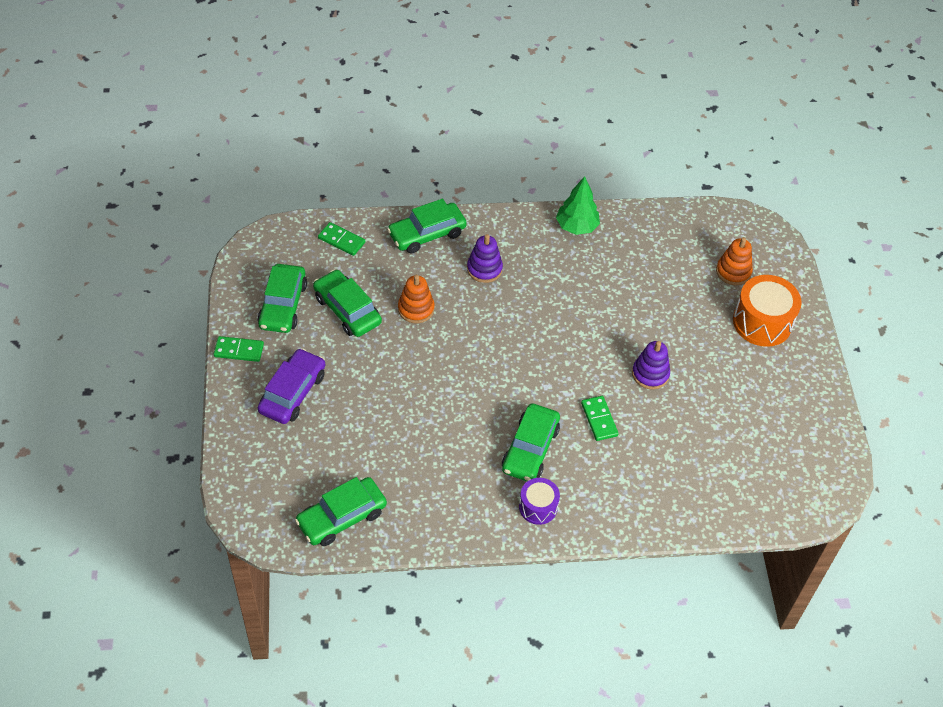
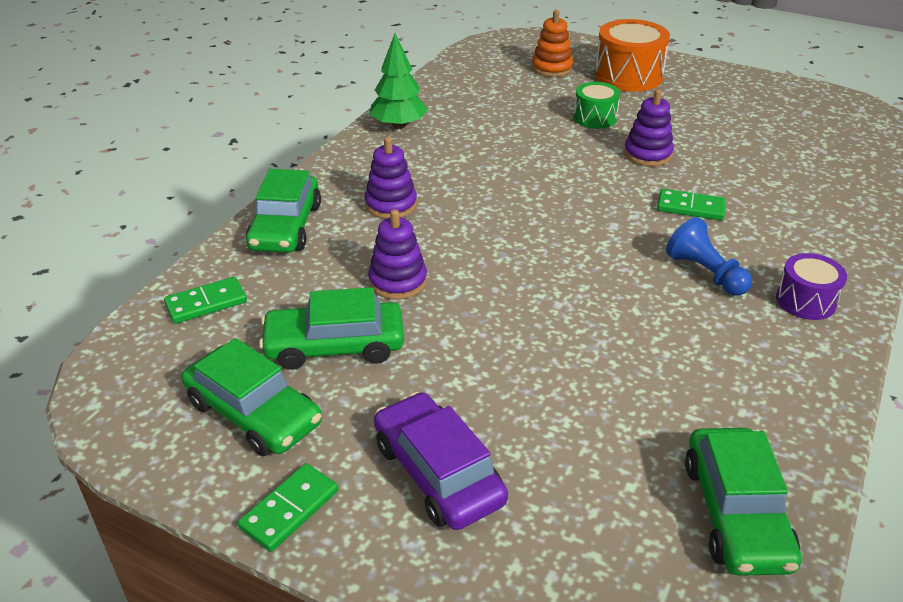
camera: 55 degrees left, 15 degrees down
orange stacking toy [398,275,435,323] -> purple stacking toy [368,209,427,300]
green car [502,403,560,481] -> blue pawn [666,217,752,296]
none -> green drum [574,82,620,129]

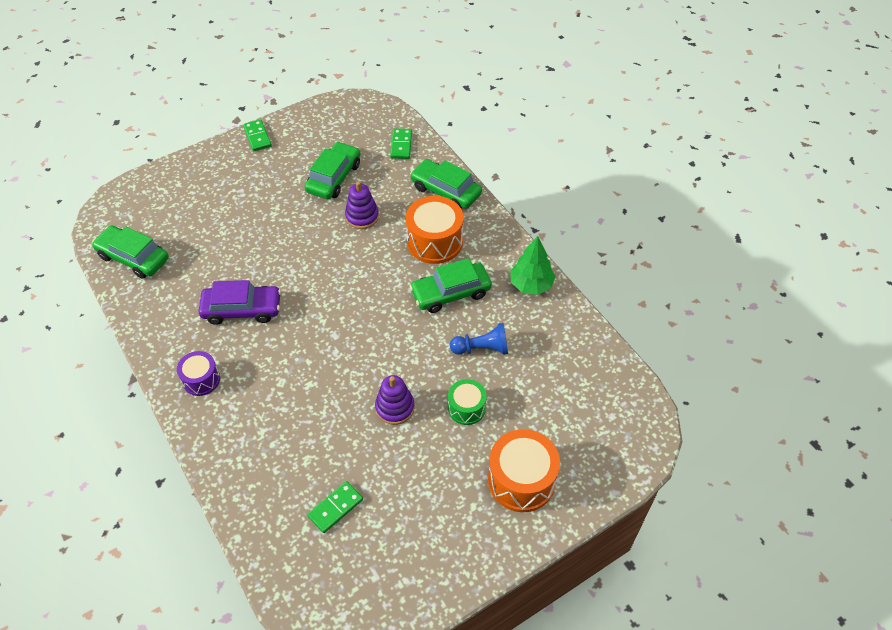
camera: 120 degrees right, 15 degrees up
green car [182,338,322,456] -> green car moved to [409,258,492,313]
purple stacking toy [365,137,417,219] -> orange drum [406,196,463,264]
purple car [374,392,508,530] -> purple car moved to [198,280,281,325]
orange stacking toy [532,10,573,77] -> none
green domino [657,189,726,220] -> green domino moved to [307,481,363,533]
blue pawn [666,217,752,296] -> blue pawn moved to [450,323,508,355]

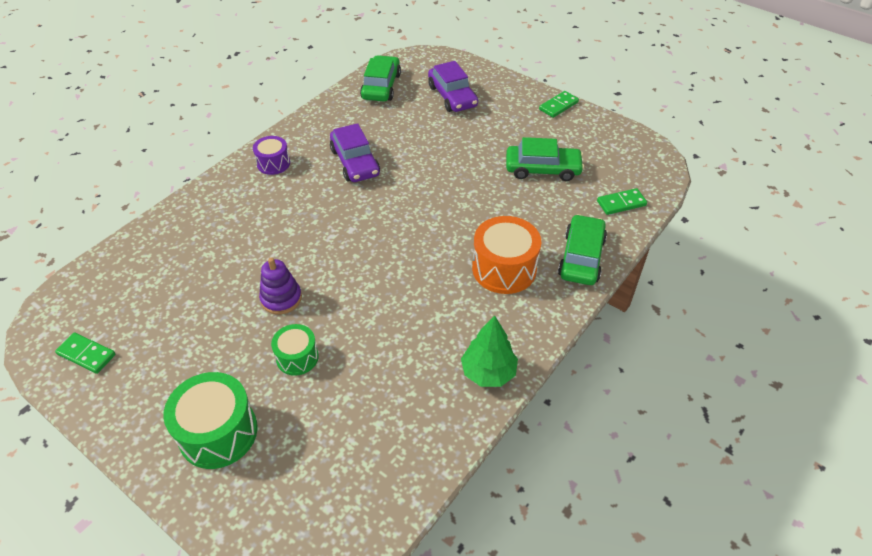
camera: 70 degrees right, 5 degrees down
green domino [307,481,363,533] -> green domino moved to [55,332,115,374]
purple stacking toy [345,181,379,229] -> none
green car [409,258,492,313] -> none
blue pawn [450,323,508,355] -> none
orange drum [488,429,560,512] -> green drum [163,372,258,469]
none -> purple car [428,61,478,112]

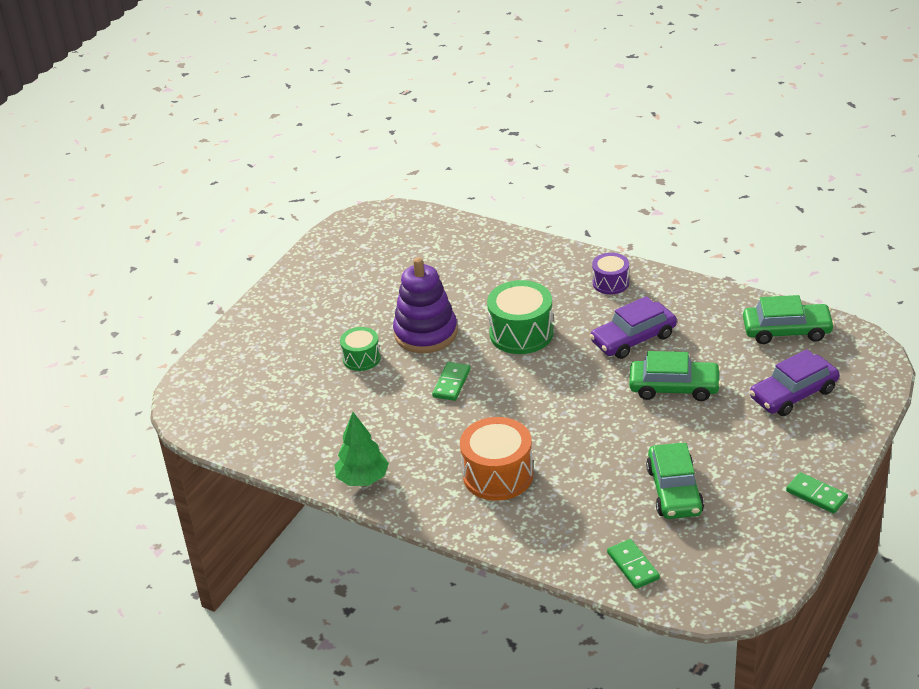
camera: 85 degrees right, 10 degrees down
green domino [55,332,115,374] -> green domino moved to [432,362,471,401]
green drum [163,372,258,469] -> green drum moved to [487,280,553,354]
purple stacking toy [259,258,302,315] -> purple stacking toy [393,257,458,353], size x1.64
green car [558,214,607,285] -> green car moved to [629,351,721,401]

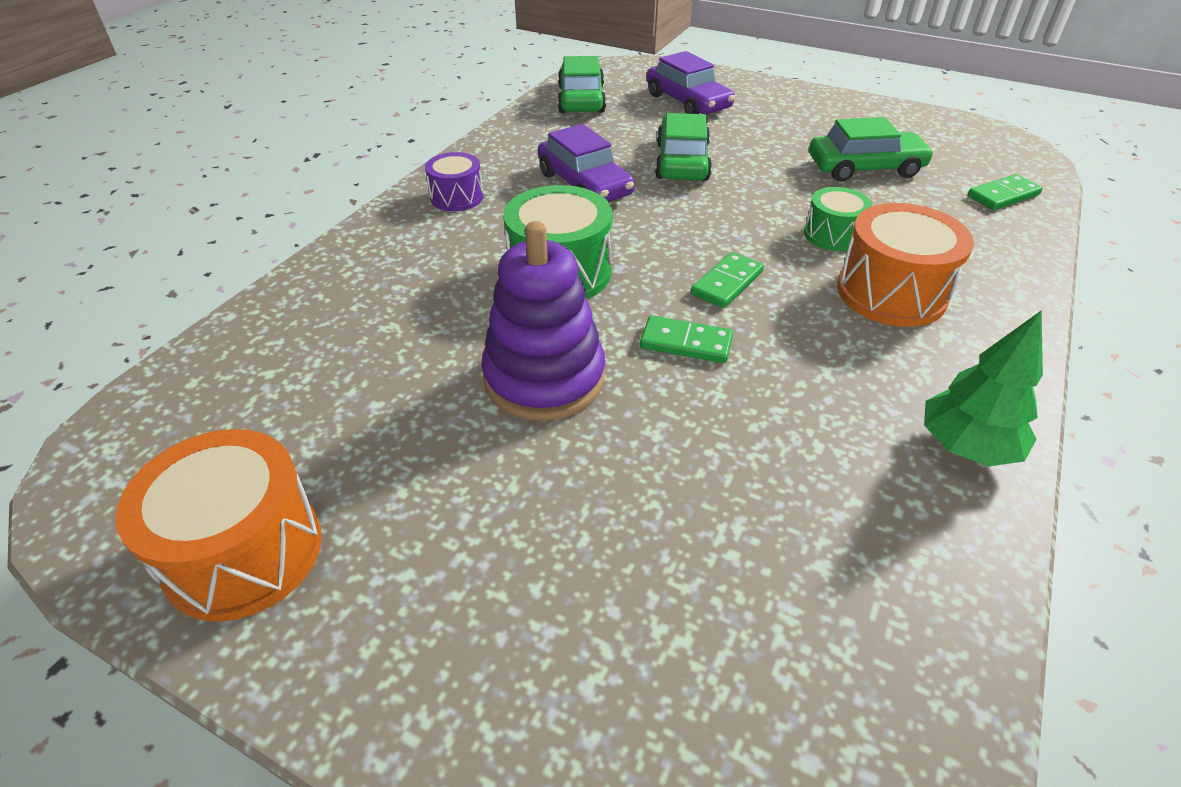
camera: 95 degrees left, 5 degrees up
green drum [340,327,381,371] -> green drum moved to [804,187,872,251]
green domino [786,472,848,513] -> green domino moved to [691,252,764,308]
none -> orange drum [115,429,322,622]

